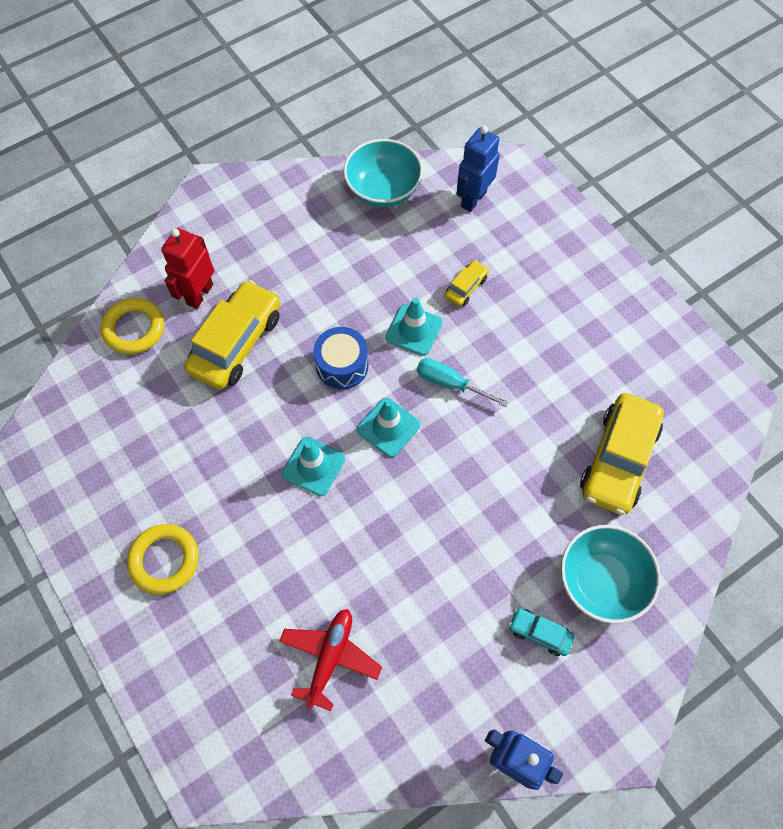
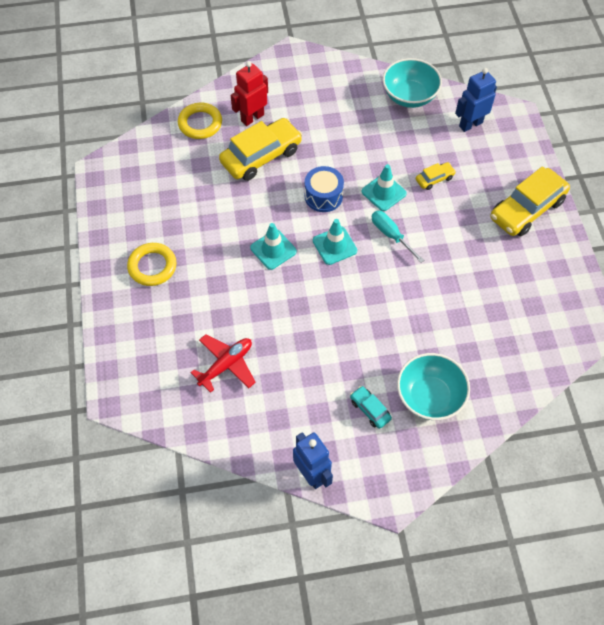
camera: 25 degrees right, 5 degrees down
yellow car [580,393,664,515] -> yellow car moved to [490,166,570,236]

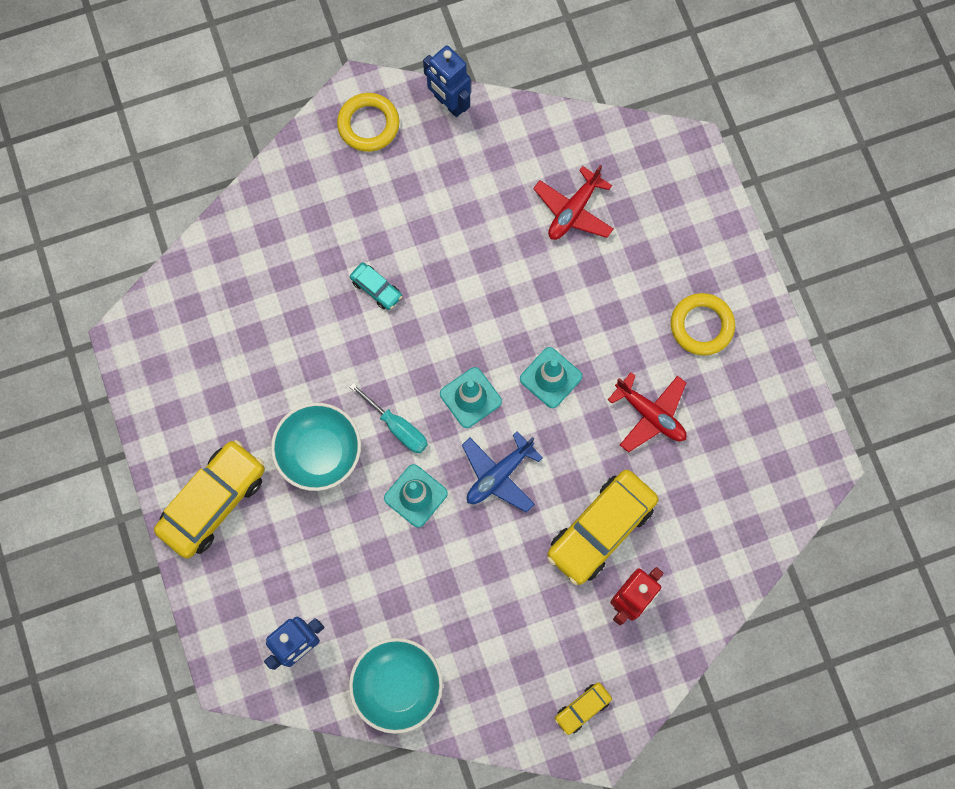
camera: 170 degrees right, 15 degrees up
yellow ring [178,103,222,139] -> yellow ring moved to [337,93,399,152]
blue drum [305,166,344,212] -> blue plane [462,431,543,513]
turquoise car [350,386,392,429] -> turquoise car moved to [350,262,402,310]
turquoise bowl [397,353,470,420] -> turquoise bowl moved to [271,403,361,491]
yellow car [416,162,456,190] -> yellow car moved to [555,682,612,735]
none -> red plane [608,372,687,453]

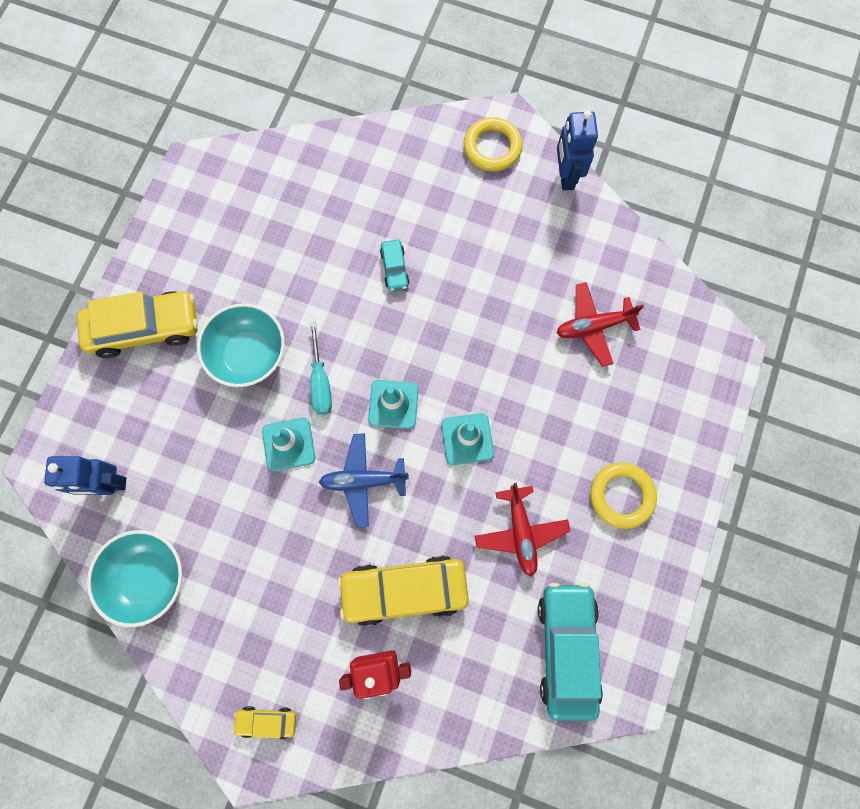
camera: 40 degrees right, 0 degrees up
none -> turquoise car [538,583,603,721]

